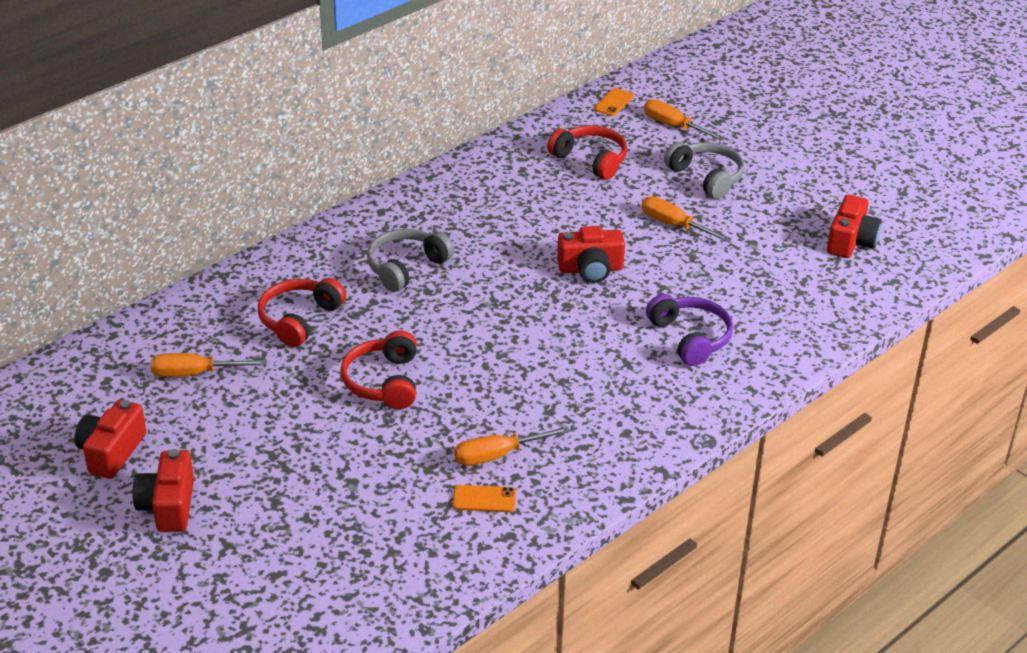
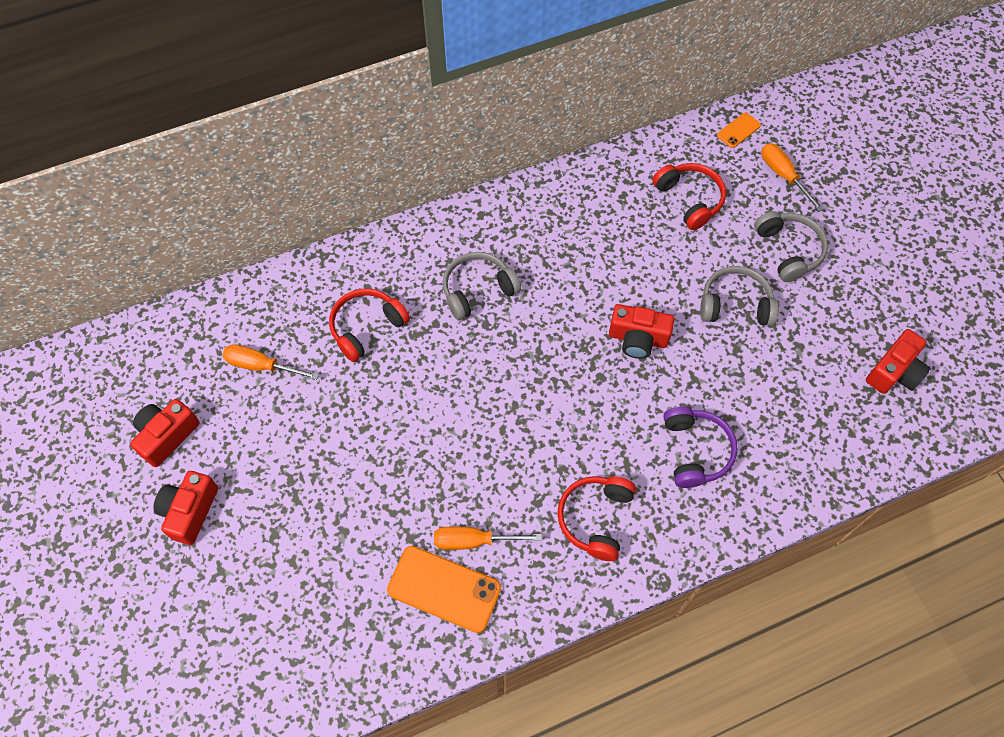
camera: 20 degrees right, 25 degrees up
red headphones [341,330,417,409] -> red headphones moved to [557,476,636,561]
orange phone [453,485,516,512] -> orange phone [387,546,501,633], size x1.93
orange screwdriver [641,196,732,242] -> grey headphones [700,266,779,326]

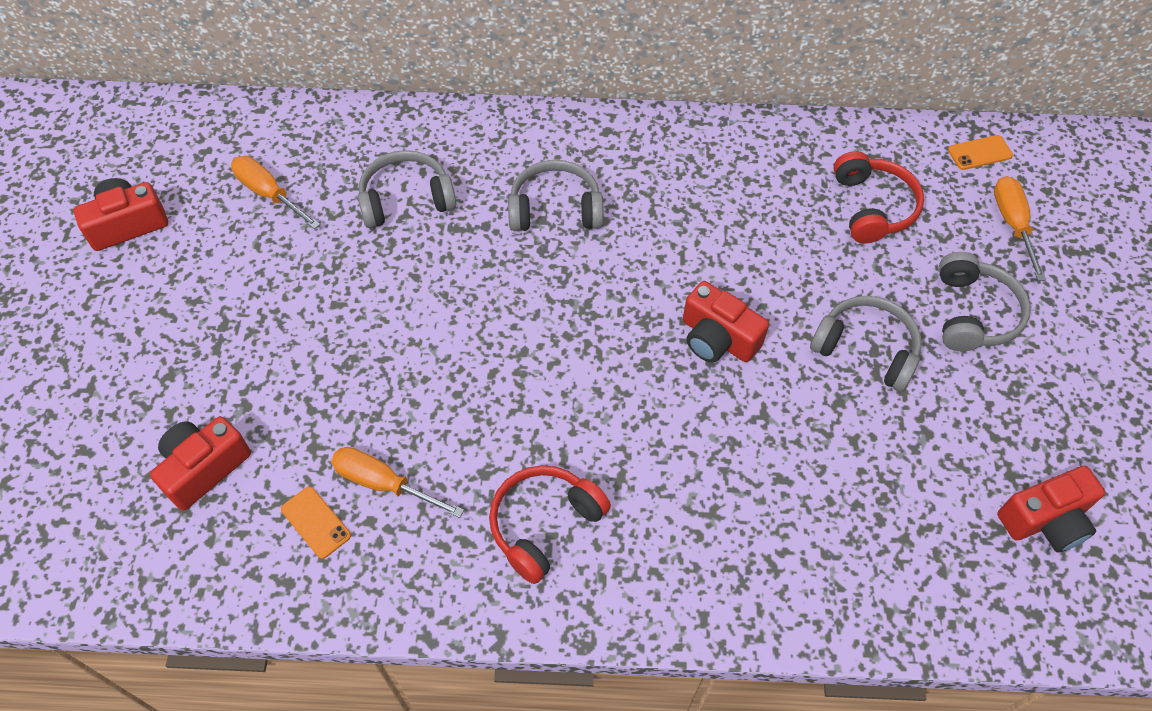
camera: 25 degrees right, 5 degrees down
red camera [154,471,218,545] -> red camera moved to [150,416,251,511]
red headphones [329,288,410,362] -> grey headphones [358,150,456,228]
orange phone [387,546,501,633] -> orange phone [281,487,351,559], size x0.52
purple headphones [663,407,738,488] -> none

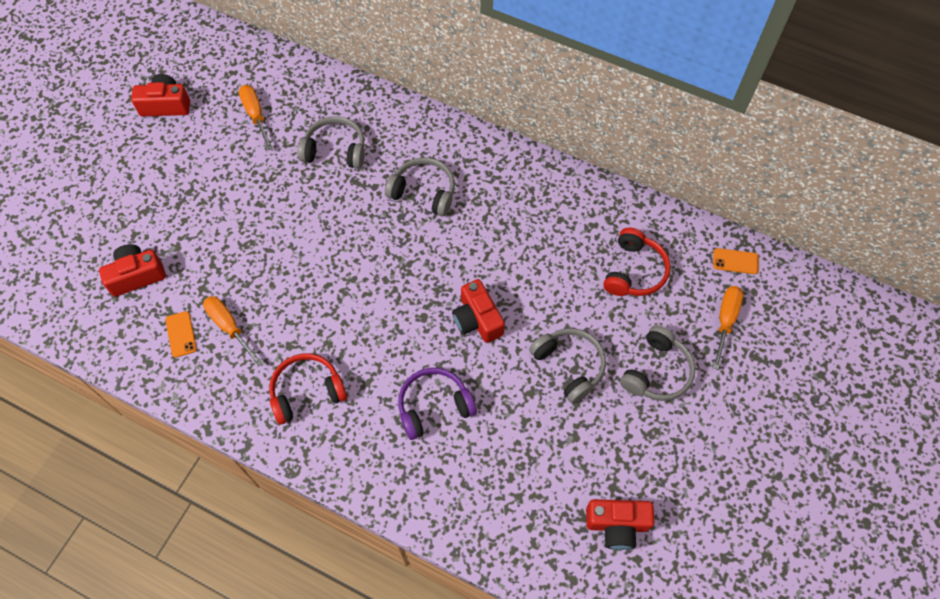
camera: 25 degrees right, 5 degrees up
none -> purple headphones [398,368,477,440]

